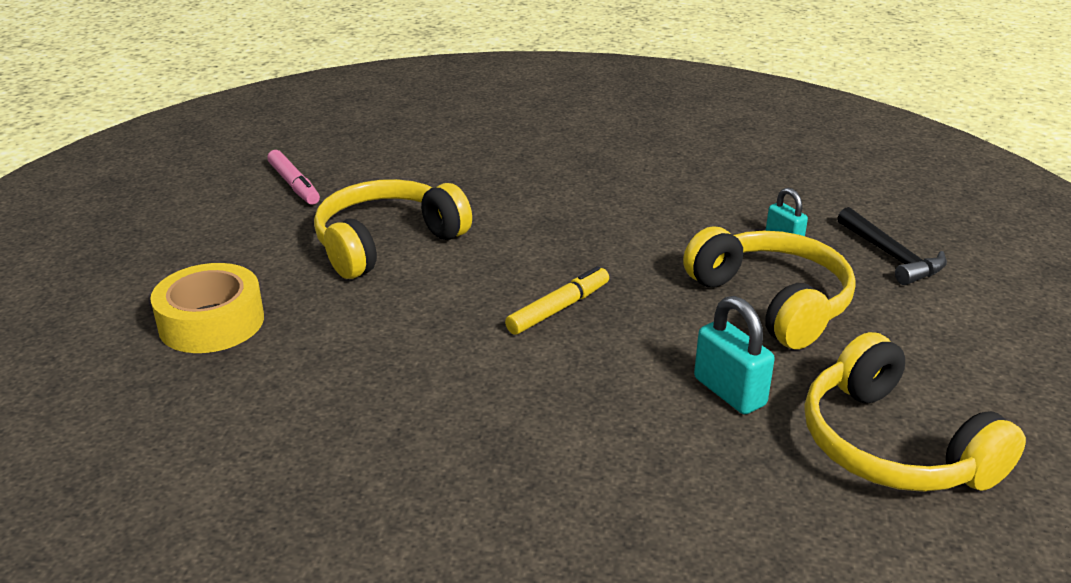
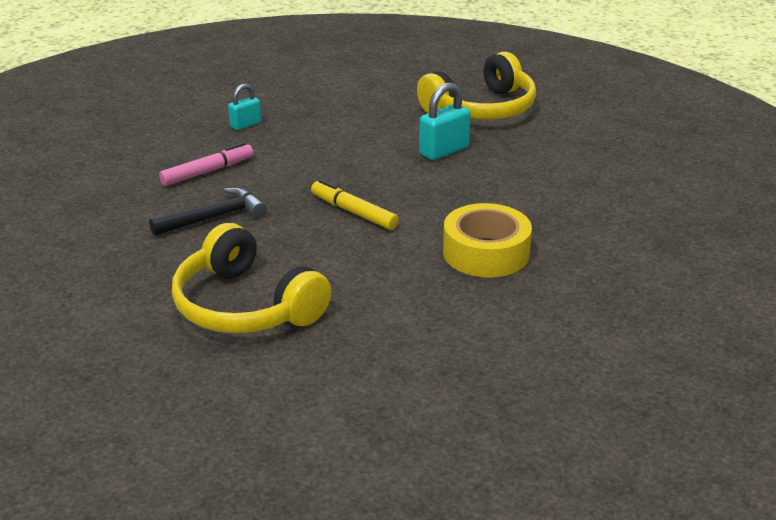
camera: 95 degrees left, 0 degrees up
yellow tape [150,263,264,353] -> yellow tape moved to [443,203,532,278]
pink marker [267,150,320,205] -> pink marker moved to [159,142,253,186]
yellow headphones [683,226,856,349] -> none
black hammer [837,207,947,285] -> black hammer moved to [149,187,267,236]

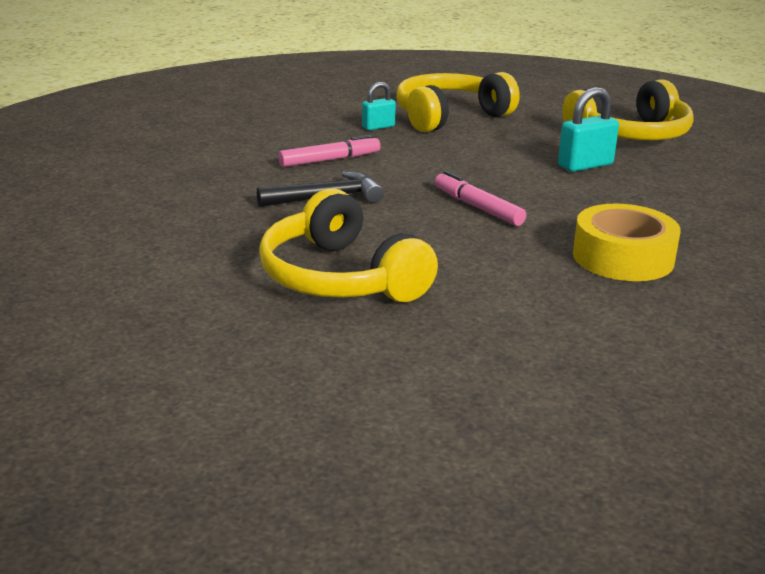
camera: 10 degrees right, 5 degrees down
yellow marker [311,179,399,230] -> pink marker [435,171,526,226]
none -> yellow headphones [396,72,520,132]

